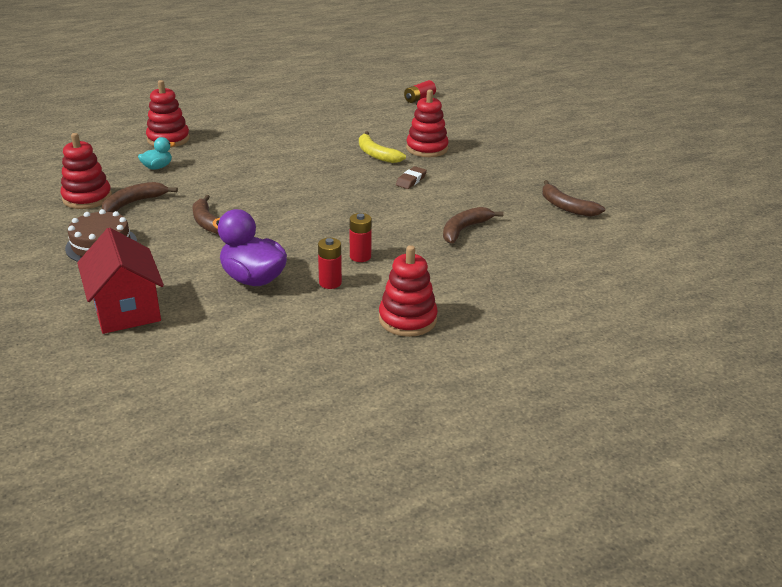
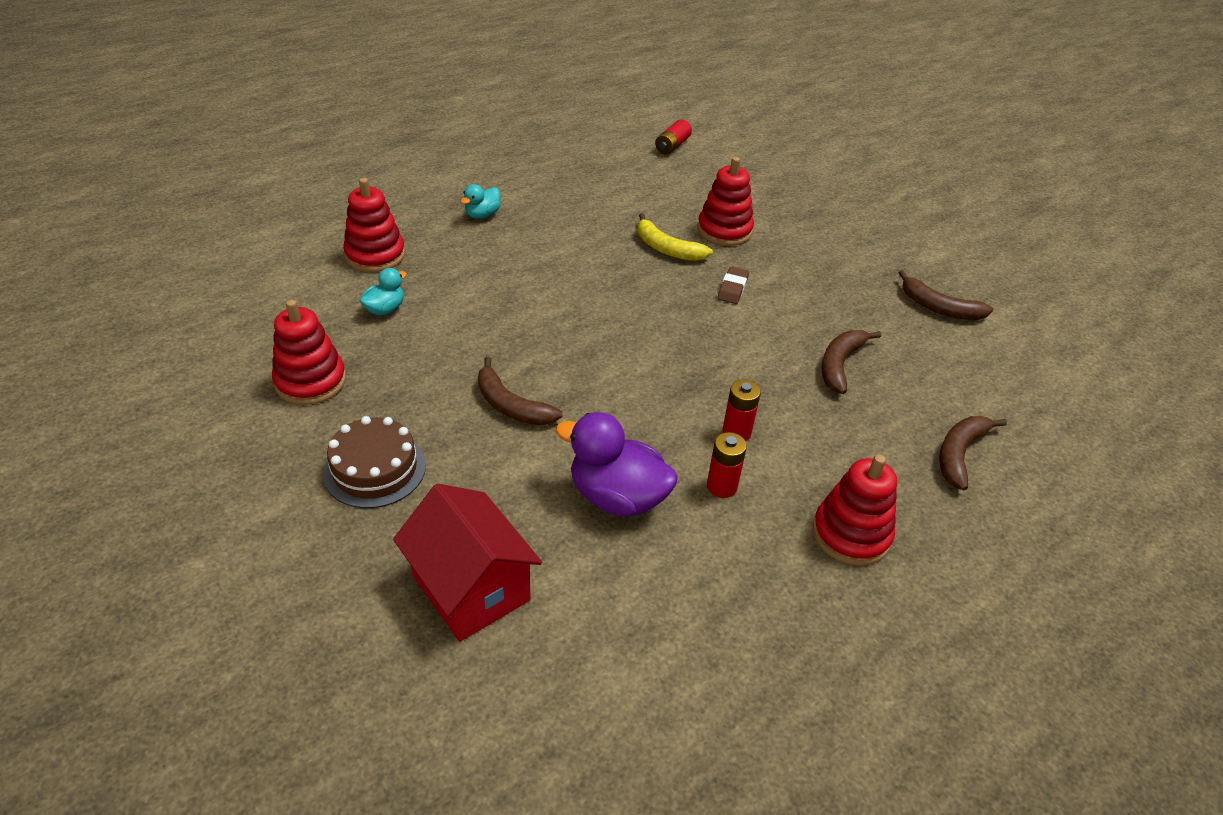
camera: 15 degrees left, 10 degrees up
brown banana [102,182,178,212] -> brown banana moved to [939,416,1007,490]
none -> turquoise duck [460,184,501,219]

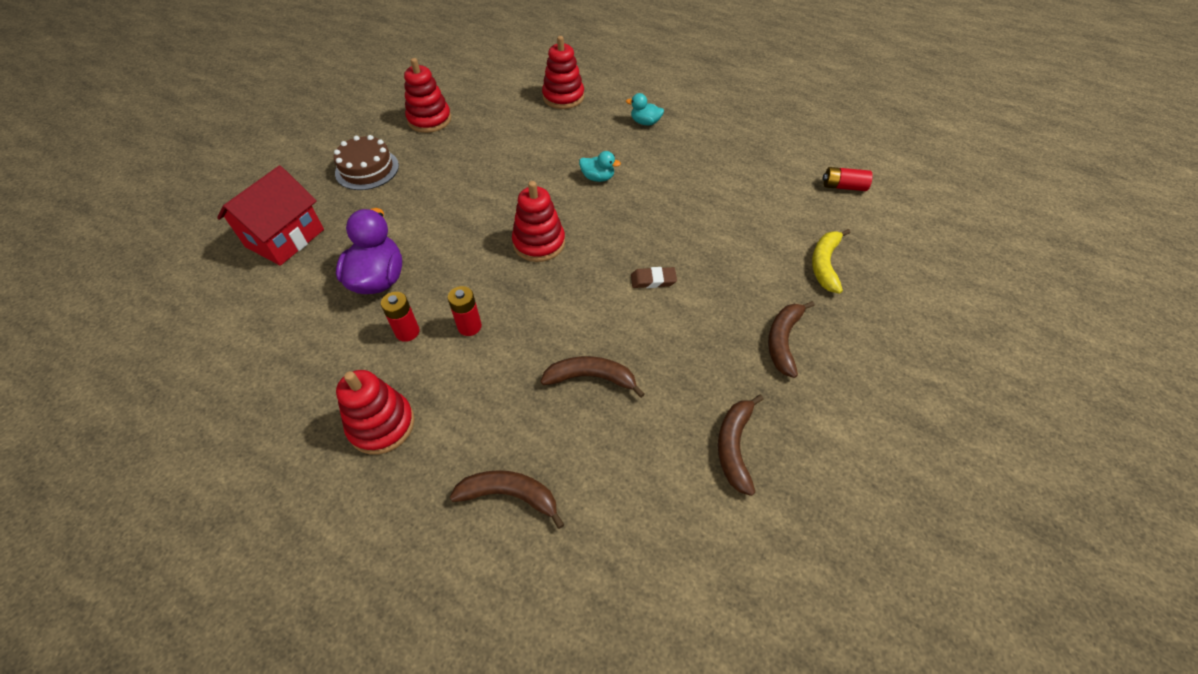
camera: 70 degrees right, 10 degrees up
turquoise duck [360,268,407,315] -> turquoise duck moved to [579,151,621,182]
brown banana [478,357,563,426] -> brown banana moved to [768,301,815,378]
yellow banana [638,213,713,261] -> yellow banana moved to [812,229,850,294]
red stacking toy [698,157,754,246] -> red stacking toy moved to [512,181,565,262]

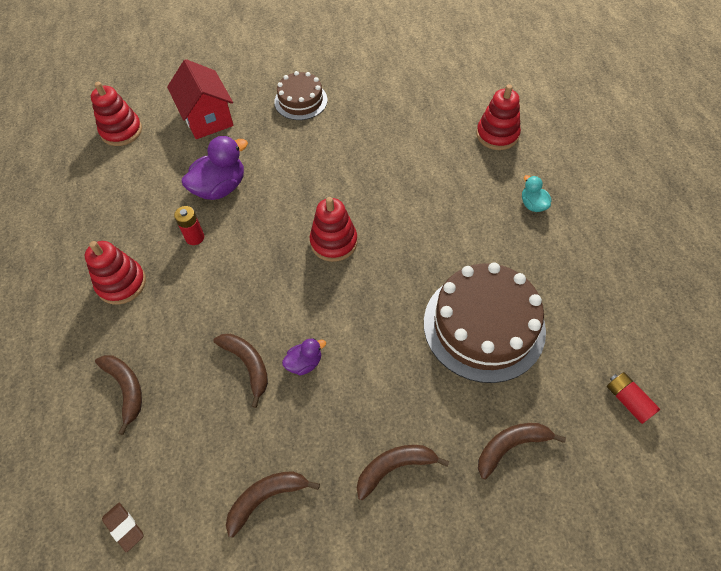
camera: 50 degrees right, 5 degrees up
red house [217,165,324,266] -> red house turned 75 degrees clockwise [167,59,234,139]
red stacking toy [404,58,451,133] -> red stacking toy moved to [91,82,142,146]
red battery [448,286,482,336] -> none
turquoise duck [579,151,621,182] -> none
brown eraser [631,267,677,288] -> brown eraser moved to [102,503,144,552]
yellow banana [812,229,850,294] -> brown banana [478,423,566,479]
none -> purple duck [282,338,326,376]
none -> brown cake [424,262,546,383]

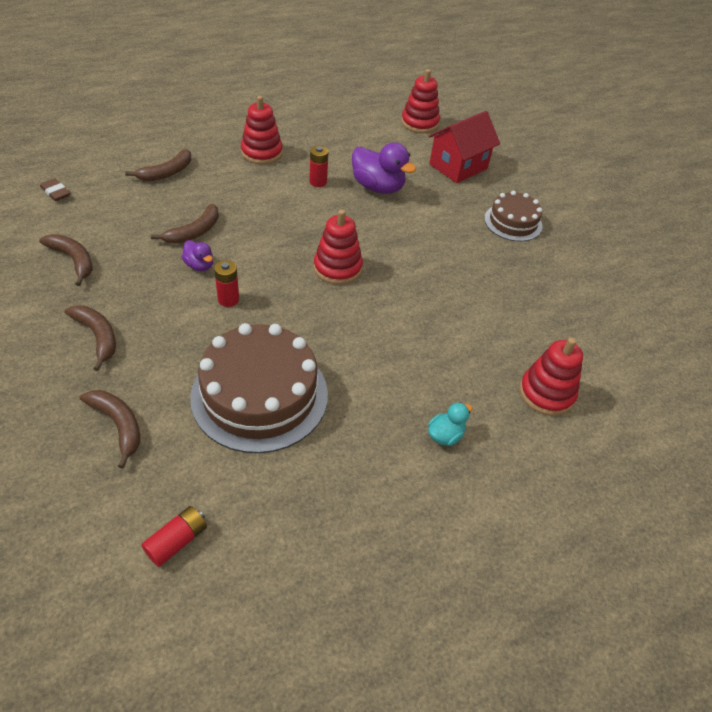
camera: 70 degrees right, 10 degrees down
brown eraser [102,503,144,552] -> brown eraser turned 75 degrees counterclockwise [40,178,70,201]
none -> red battery [214,260,239,307]

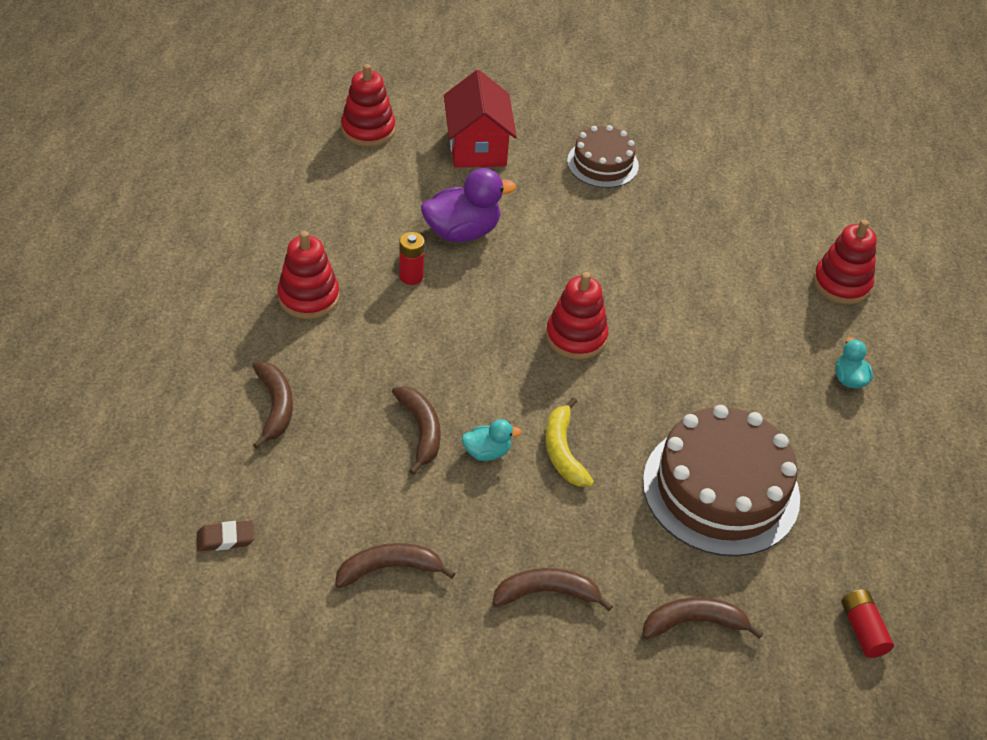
camera: 55 degrees left, 0 degrees up
purple duck [182,240,213,271] -> turquoise duck [462,419,522,461]
red battery [214,260,239,307] -> yellow banana [545,397,594,487]

